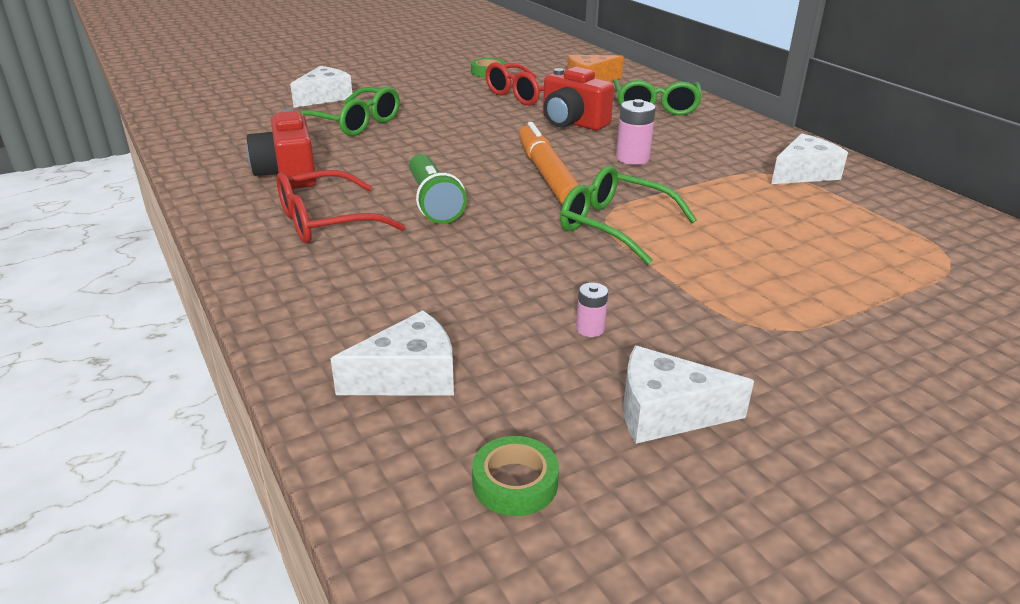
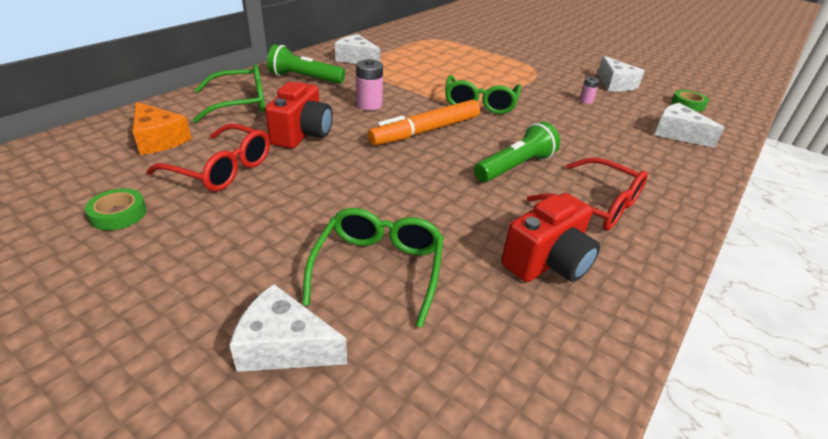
camera: 115 degrees left, 5 degrees up
none -> green flashlight [267,44,345,84]

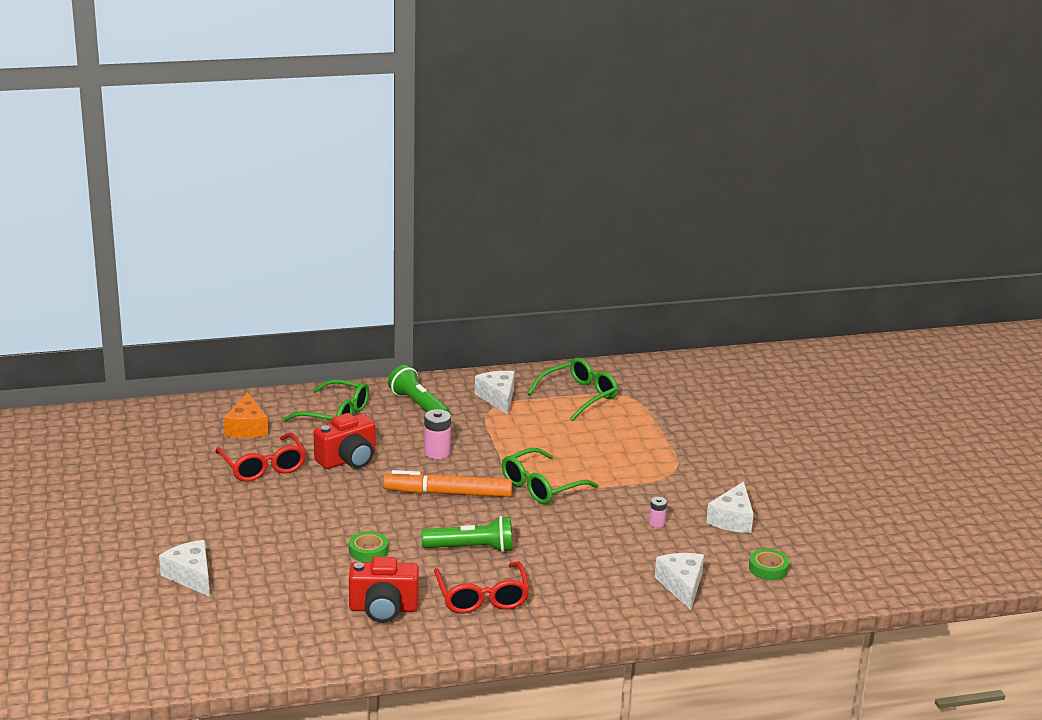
camera: 40 degrees right, 10 degrees down
green tape [85,188,147,230] -> green tape moved to [349,531,388,562]
green glasses [302,208,444,328] -> green glasses moved to [528,358,618,420]

